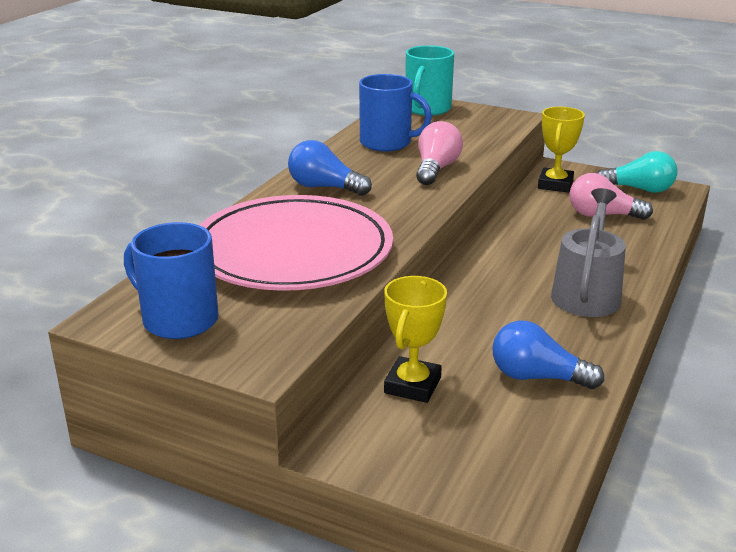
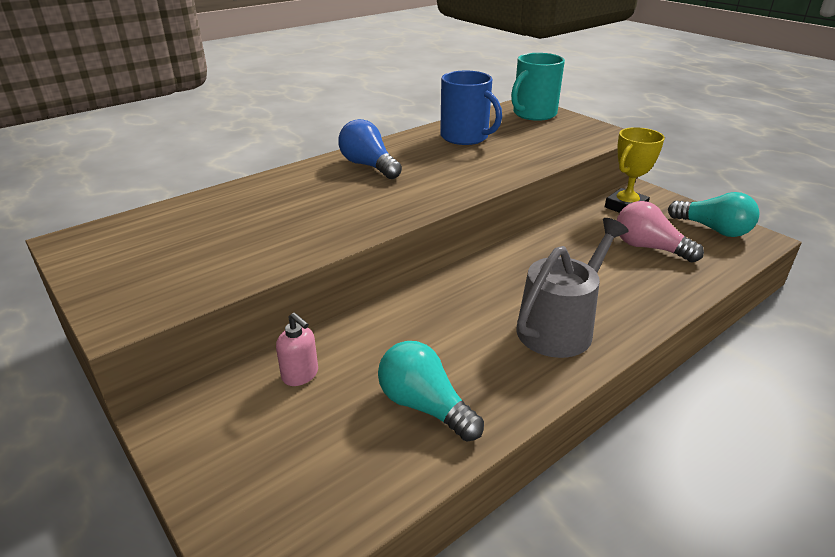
camera: 25 degrees right, 5 degrees up
blue mug [124,222,219,339] -> none
pink plate [200,195,393,291] -> none
yellow trophy [384,276,447,403] -> pink soap dispenser [276,313,318,386]
pink light bulb [416,121,463,185] -> none
blue light bulb [492,321,605,389] -> turquoise light bulb [378,341,484,442]

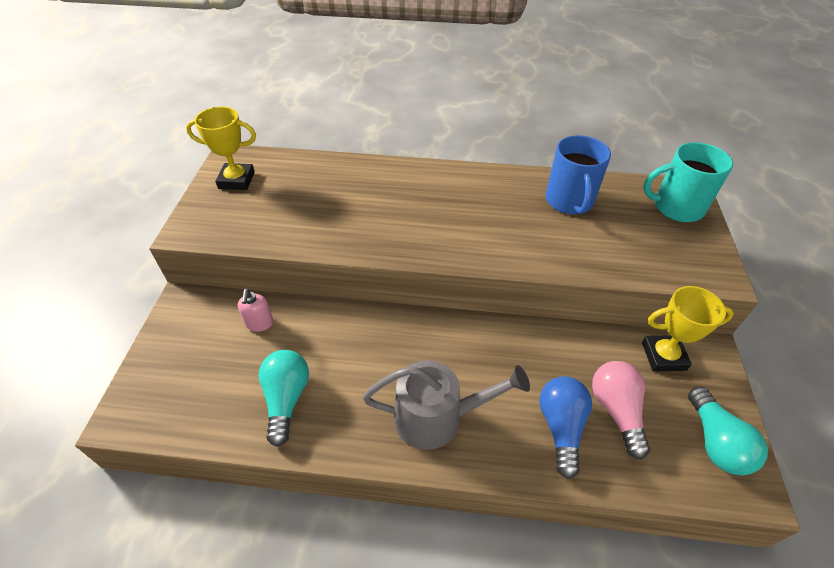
camera: 45 degrees right, 15 degrees up
blue light bulb [338,119,402,179] -> blue light bulb moved to [540,376,592,479]
none -> yellow trophy [186,107,256,190]

